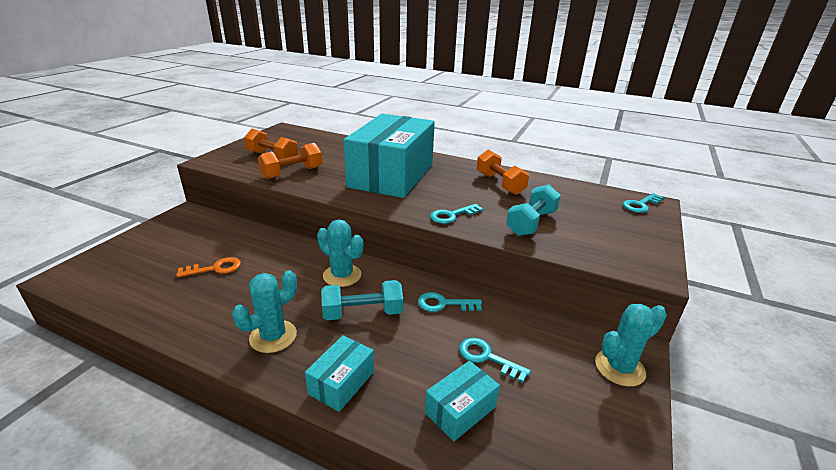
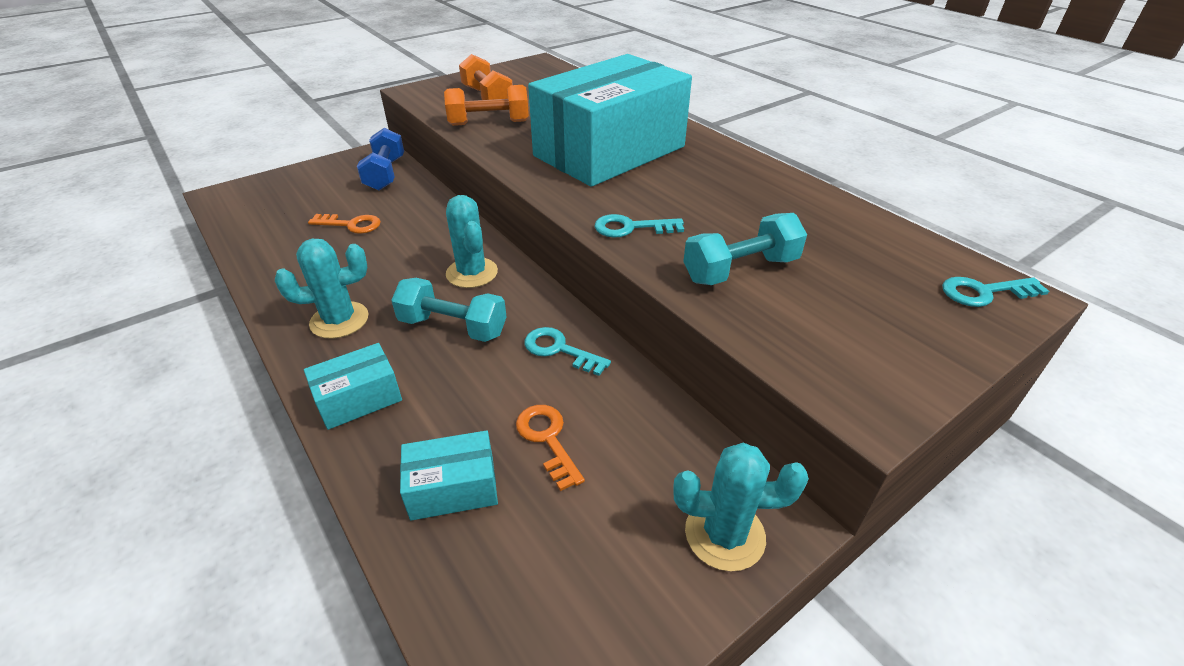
camera: 30 degrees right, 10 degrees up
turquoise key [459,338,531,383] -> orange key [516,405,585,491]
orange dumbbell [476,150,529,195] -> none
none -> blue dumbbell [357,128,404,190]

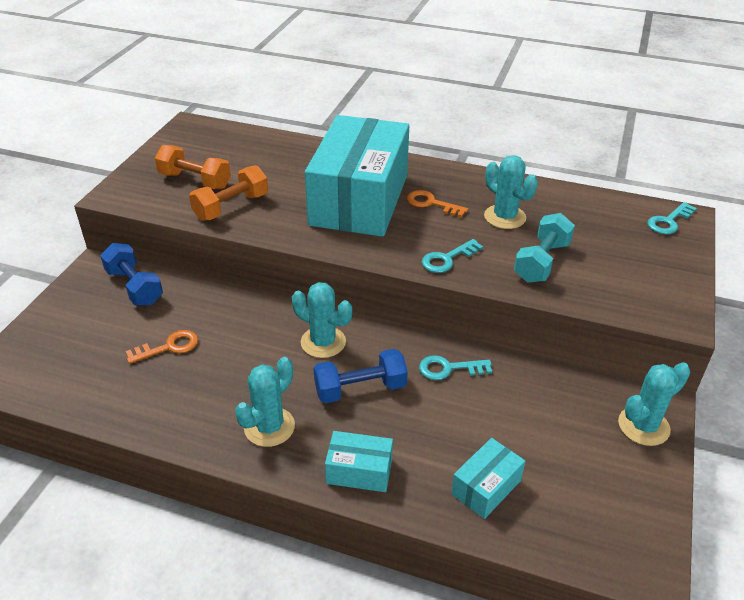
camera: 35 degrees left, 0 degrees up
turquoise box [304,343,402,430] -> turquoise box turned 75 degrees clockwise [325,431,393,492]
turquoise dumbbell [391,278,507,342] -> blue dumbbell [313,349,408,403]
orange key [516,405,585,491] -> orange key moved to [407,190,468,217]
none -> turquoise cactus [484,155,538,229]

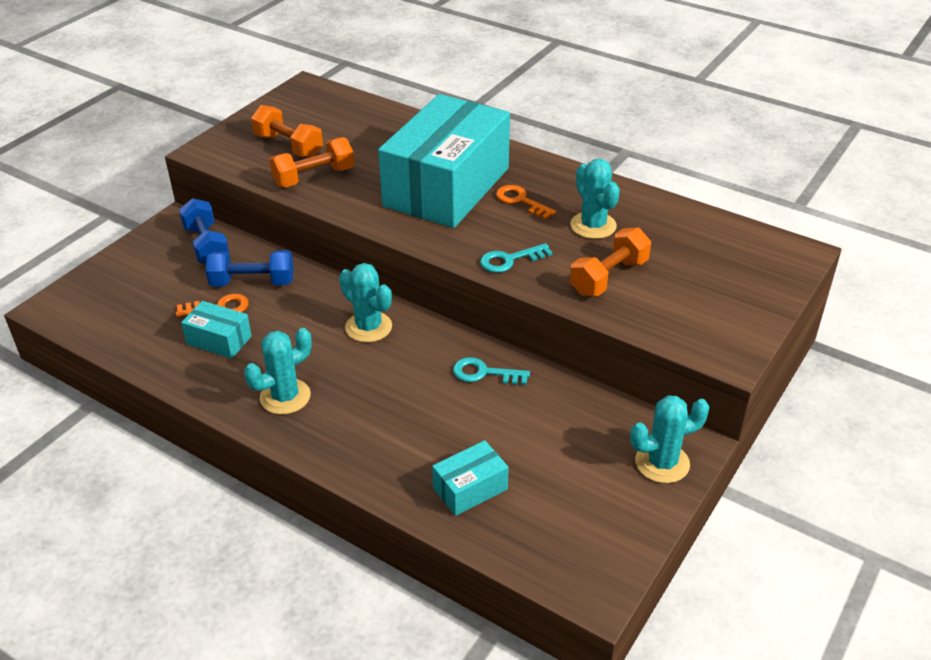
camera: 15 degrees right, 0 degrees up
blue dumbbell [313,349,408,403] -> blue dumbbell moved to [206,250,293,287]
turquoise box [325,431,393,492] -> turquoise box moved to [181,301,252,359]
turquoise dumbbell [514,213,575,283] -> orange dumbbell [570,227,651,296]
turquoise key [647,202,697,234] -> none

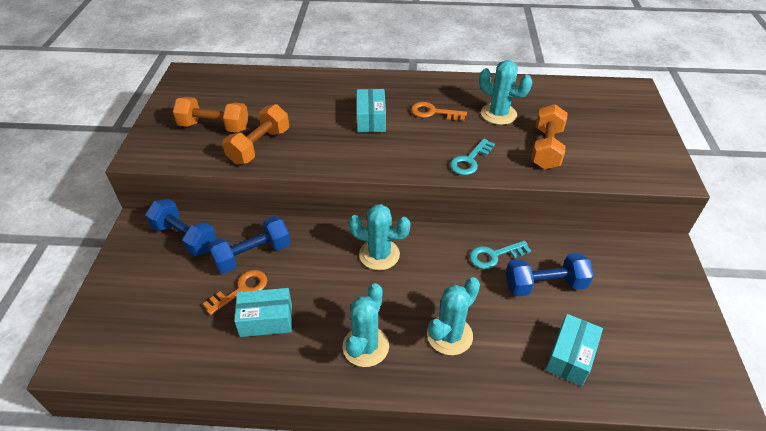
camera: 30 degrees left, 5 degrees up
turquoise box [378,94,510,228] -> turquoise box [356,89,386,133], size x0.41
turquoise cactus [630,395,709,483] -> turquoise cactus moved to [427,277,480,355]
none -> blue dumbbell [506,253,594,297]

